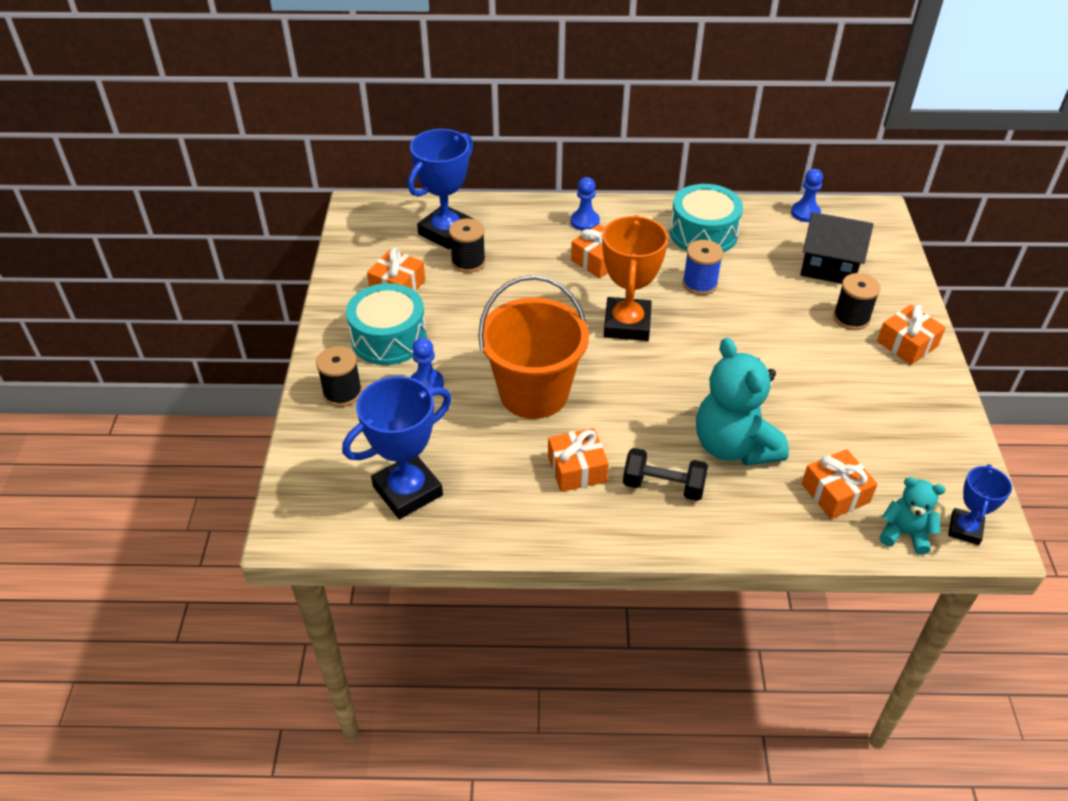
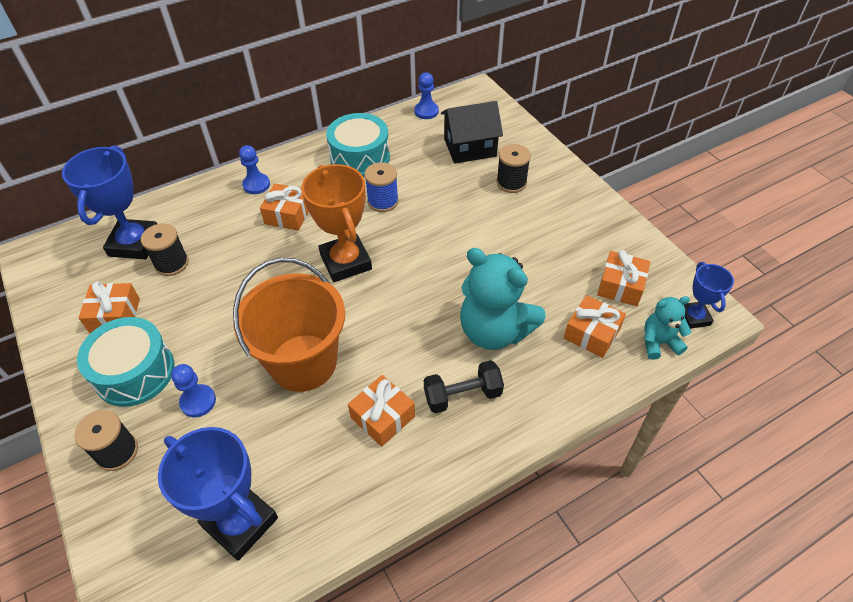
camera: 30 degrees left, 5 degrees up
blue trophy [342,376,452,519] -> blue trophy turned 75 degrees counterclockwise [158,427,278,561]
orange gift [877,305,946,365] -> orange gift moved to [597,250,650,306]

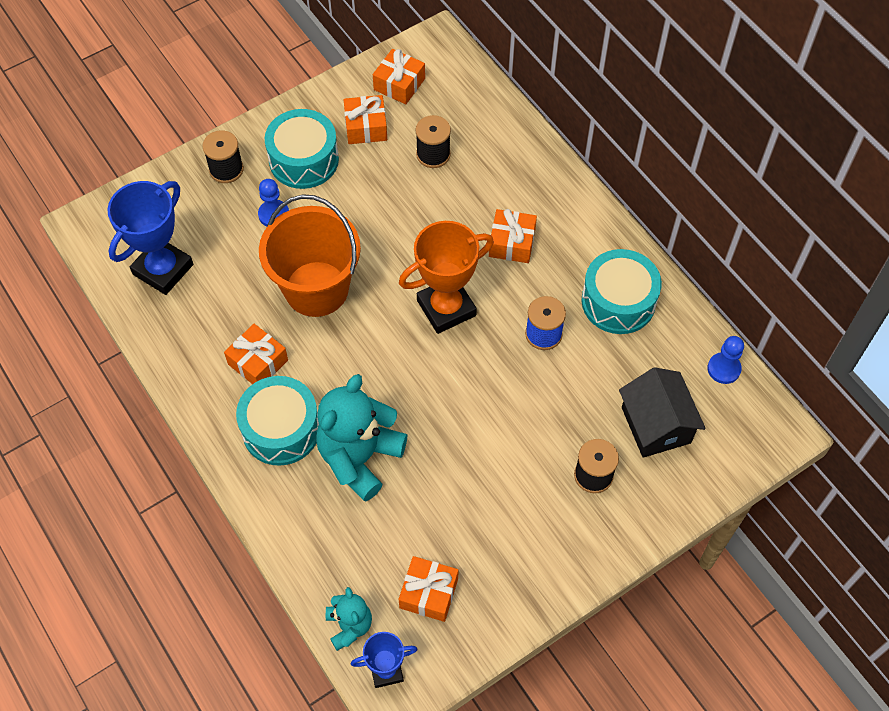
camera: 85 degrees right, 10 degrees up
blue trophy [62,146,157,259] -> none
blue pawn [239,145,270,194] -> none
black dumbbell [424,360,504,413] -> turquoise drum [236,376,319,466]
orange gift [564,295,626,358] -> orange gift moved to [373,49,425,104]

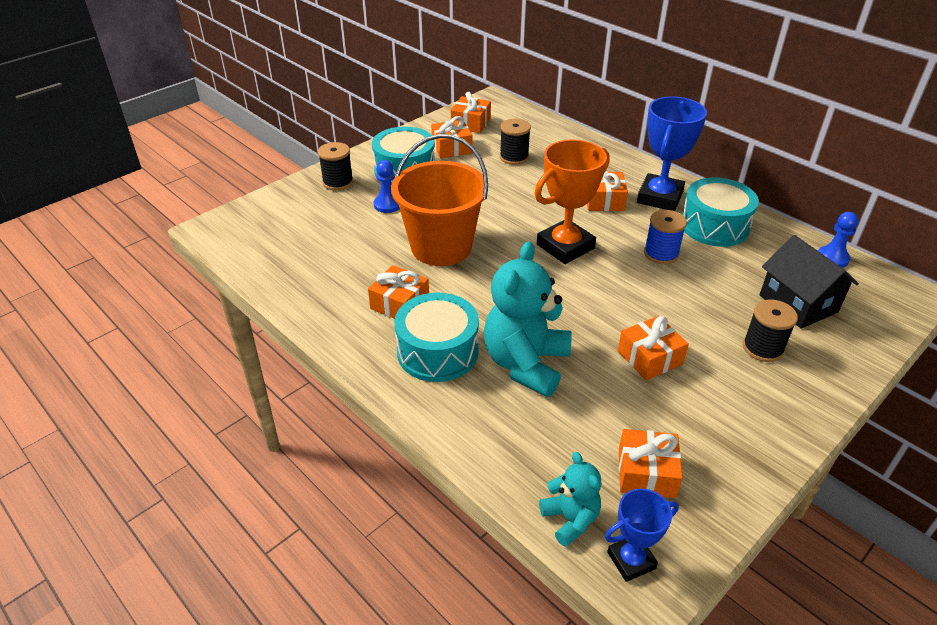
camera: 10 degrees left, 20 degrees down
blue trophy [107,181,193,295] -> blue trophy moved to [637,96,707,211]
none -> orange gift [618,316,689,380]

